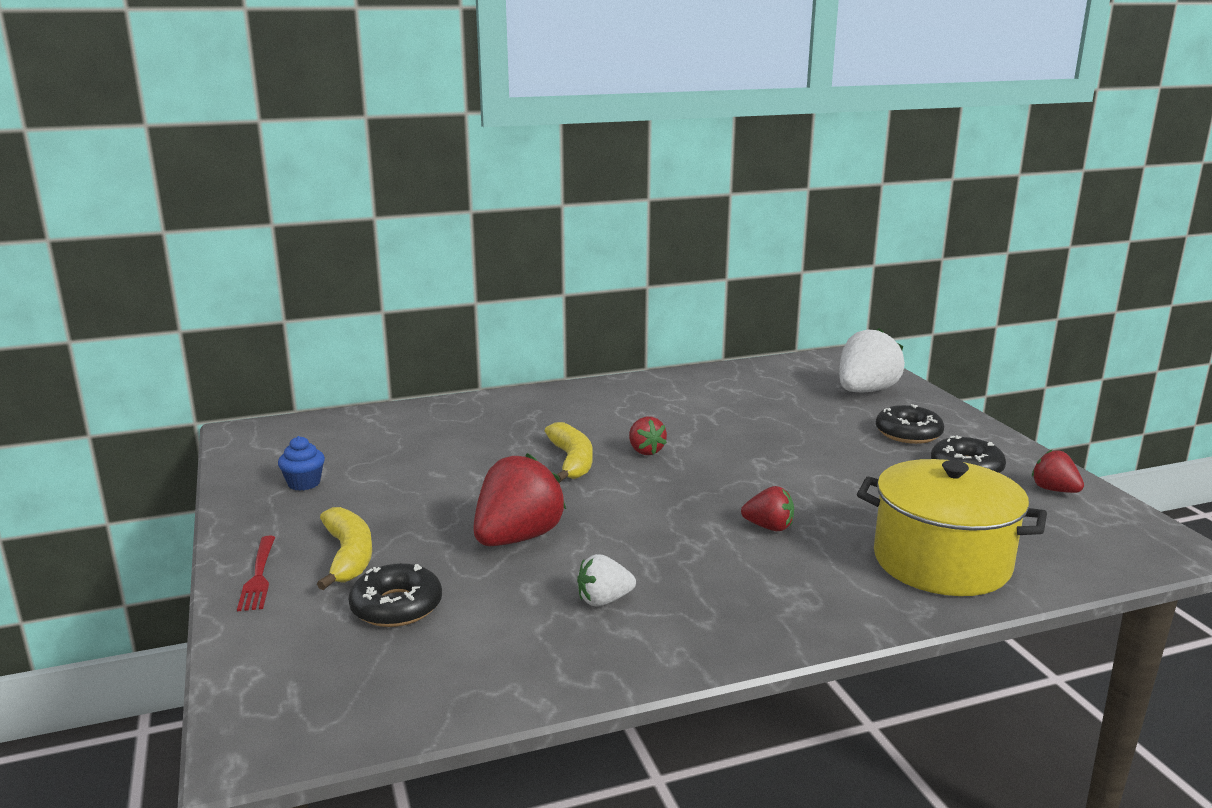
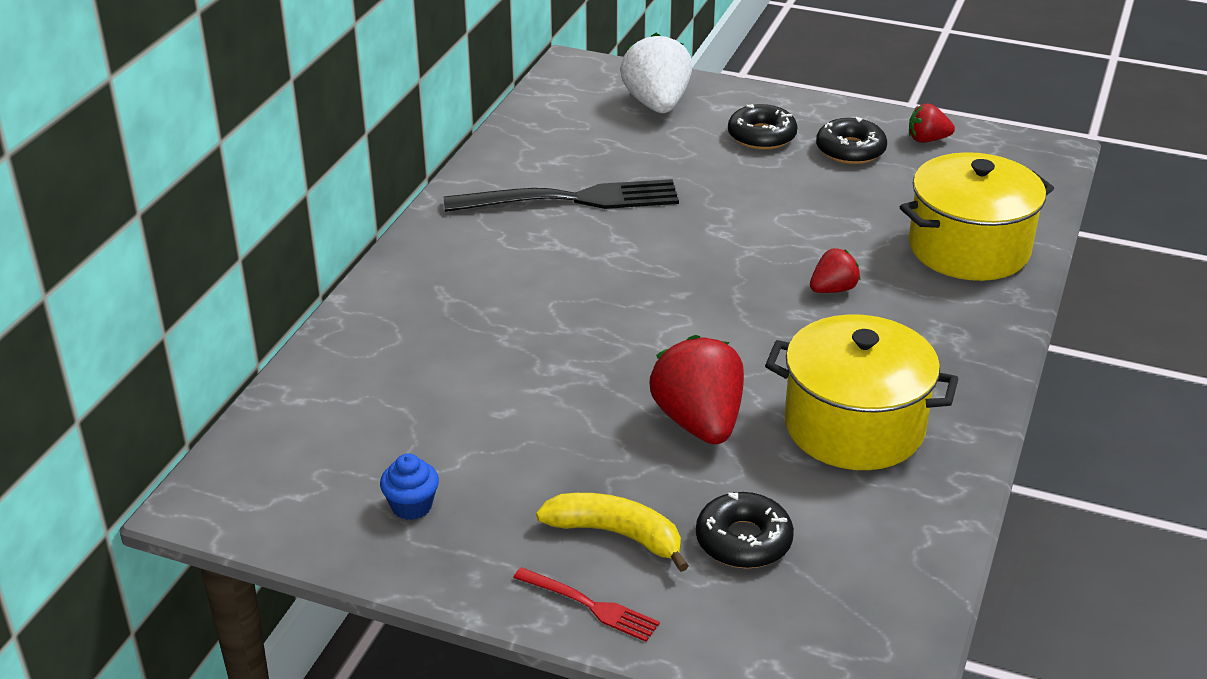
camera: 50 degrees left, 15 degrees up
yellow banana [545,422,593,482] -> none
white strawberry [577,554,636,607] -> yellow pot [765,314,958,470]
red strawberry [629,417,667,455] -> none
none -> black fork [444,179,679,212]

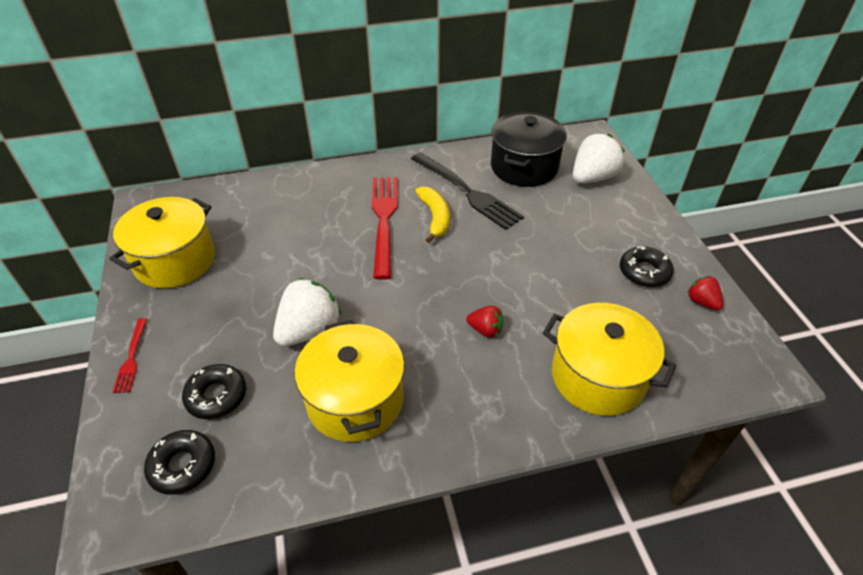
camera: 55 degrees right, 10 degrees up
blue cupcake [380,453,439,520] -> yellow pot [110,197,215,288]
yellow banana [536,493,689,572] -> yellow banana moved to [416,186,450,243]
red strawberry [650,335,744,444] -> white strawberry [273,278,342,346]
black donut [728,104,798,150] -> black donut moved to [144,430,215,495]
none -> red fork [371,177,398,280]
none -> black pot [491,112,567,187]

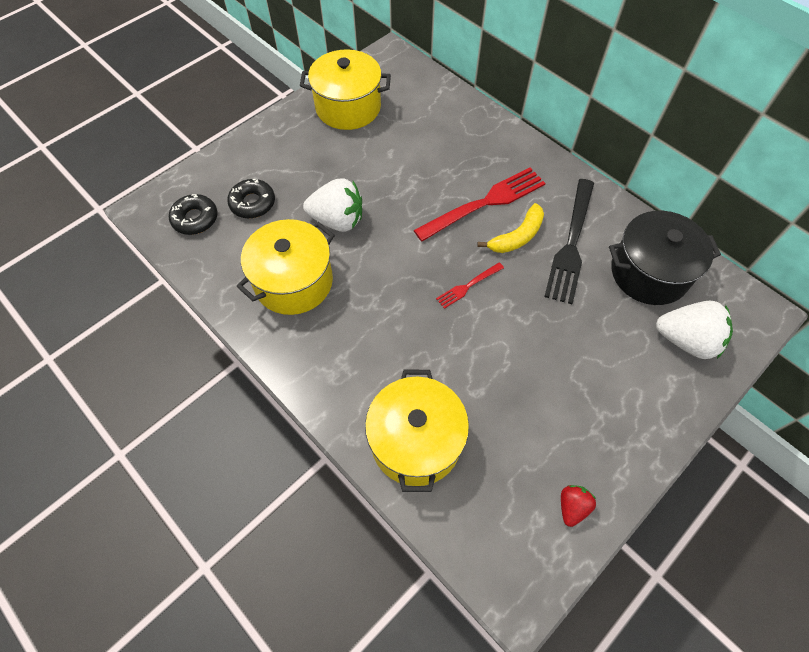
camera: 60 degrees right, 15 degrees up
red fork [112,318,147,393] -> red fork moved to [436,262,504,309]
red strawberry [466,306,503,338] -> none
black donut [620,246,674,288] -> none

